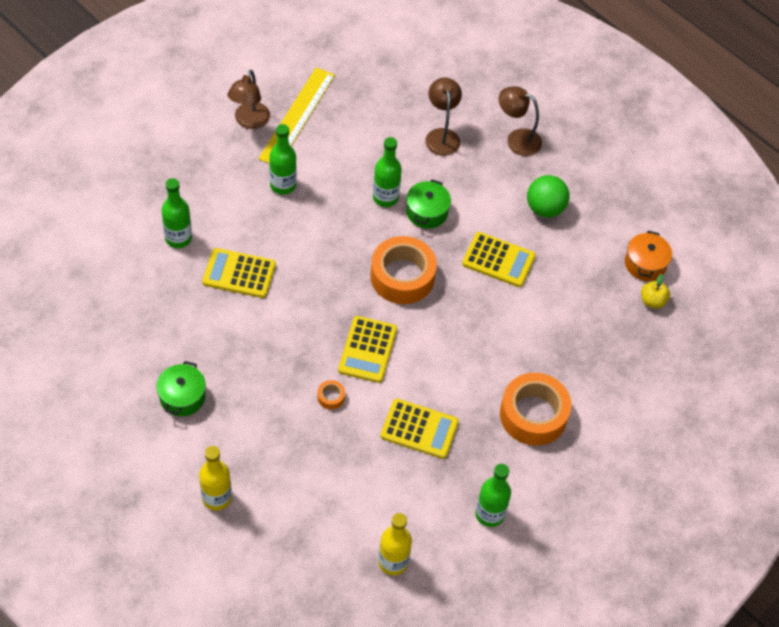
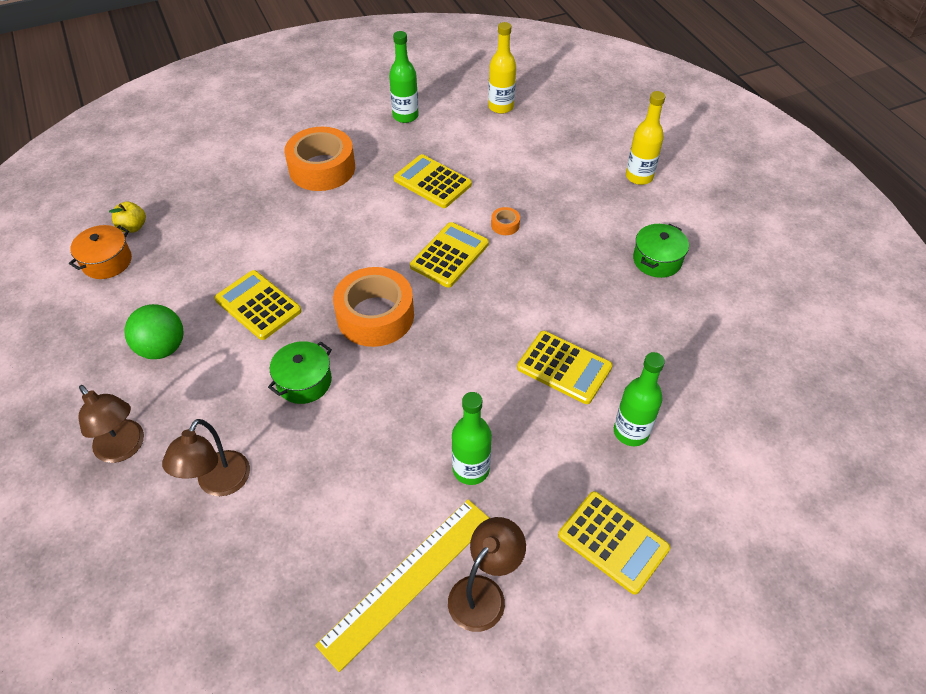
camera: 155 degrees left, 5 degrees down
green bottle [373,137,402,207] -> none
none -> yellow calculator [558,491,670,595]

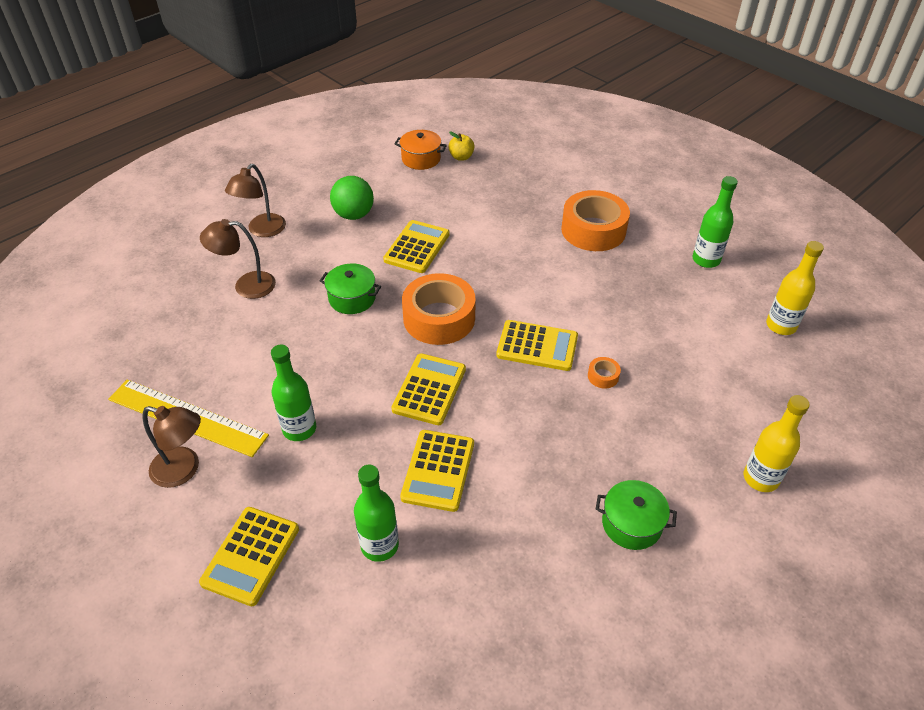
camera: 70 degrees right, 5 degrees down
yellow calculator [394,154,472,208] -> yellow calculator moved to [391,353,466,425]

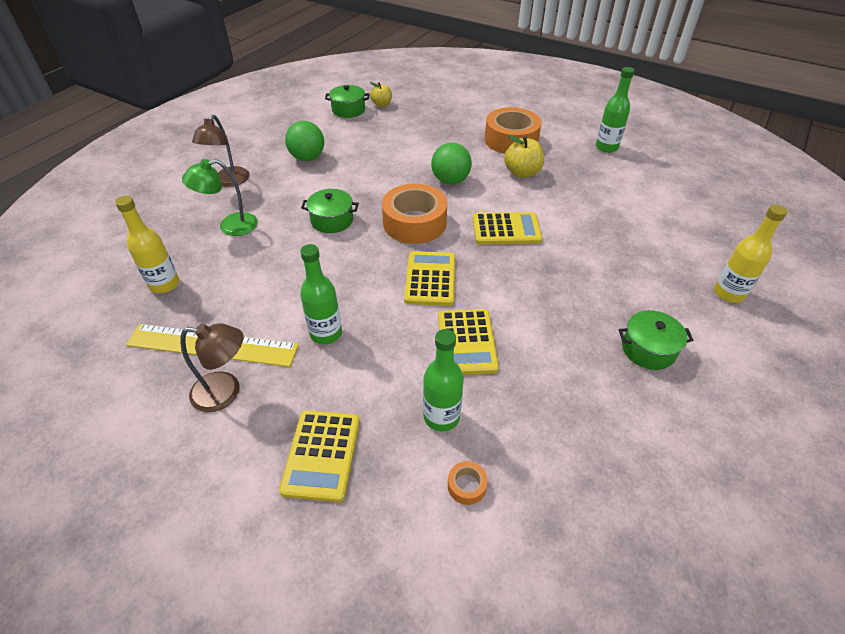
camera: 15 degrees left, 0 degrees up
brown lamp [200,219,276,299] -> green lamp [182,159,258,236]
yellow calculator [383,220,450,273] -> none
orange pot [395,130,447,170] -> green pot [325,85,370,118]
orange tape [588,357,621,389] -> orange tape moved to [448,461,488,505]
yellow bottle [766,241,824,335] -> yellow bottle moved to [115,196,179,293]
none -> green ball [431,143,472,185]
none -> yellow apple [504,135,544,178]

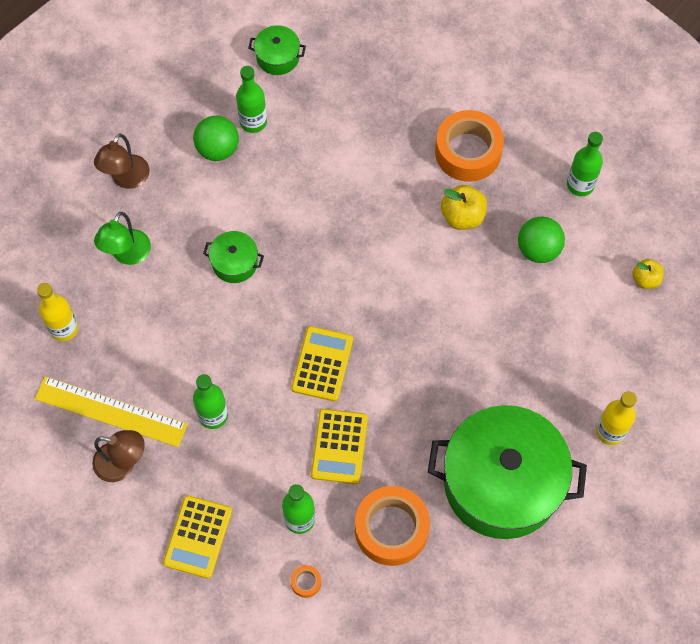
camera: 10 degrees right, 20 degrees up
green lamp [182,159,258,236] -> green lamp turned 60 degrees counterclockwise [94,212,151,265]
yellow apple [370,82,392,107] -> yellow apple moved to [632,259,664,289]
orange tape [382,184,447,244] -> orange tape moved to [355,486,430,566]
green ball [431,143,472,185] -> green ball moved to [518,217,565,263]
yellow calculator [473,212,542,245] -> none
green pot [619,310,693,370] -> green pot [428,405,587,539], size x2.40
none -> green bottle [236,66,267,133]

